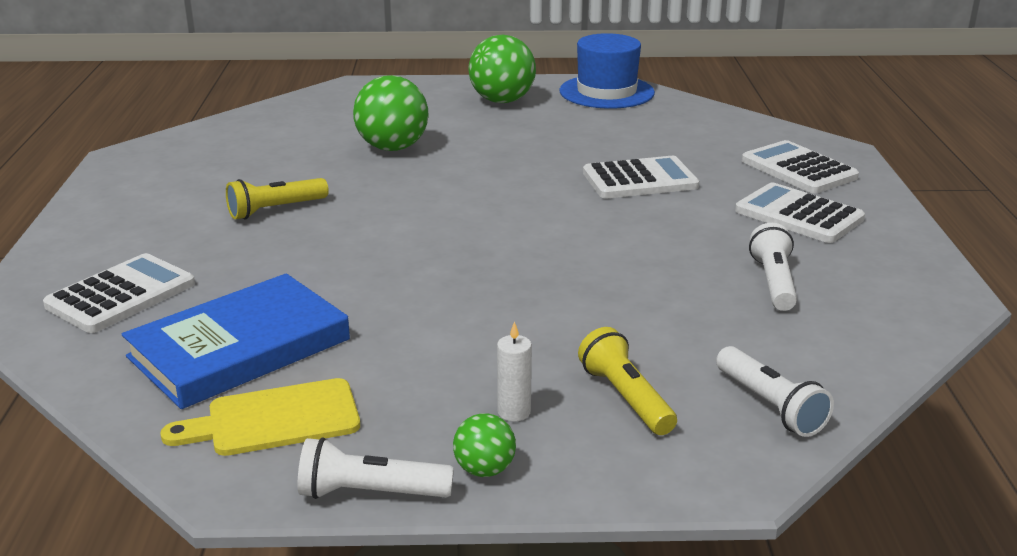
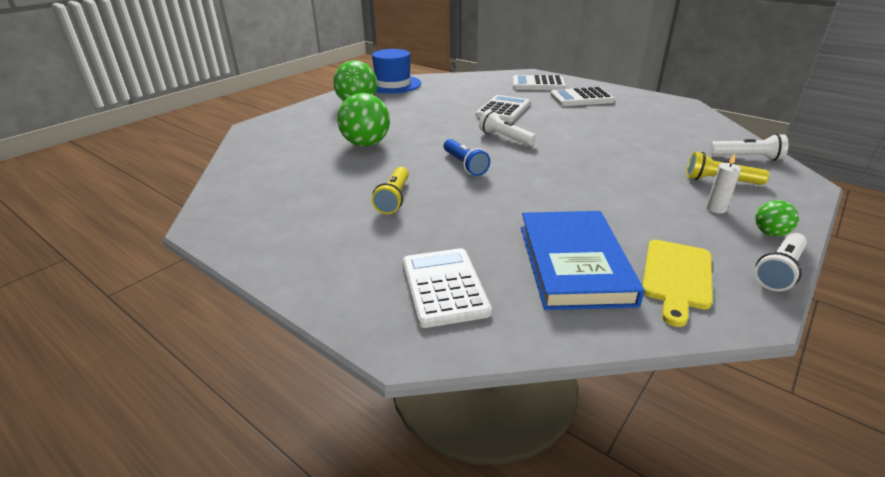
camera: 50 degrees left, 5 degrees up
white flashlight [749,223,797,311] -> white flashlight moved to [479,110,536,146]
none -> blue flashlight [444,139,490,176]

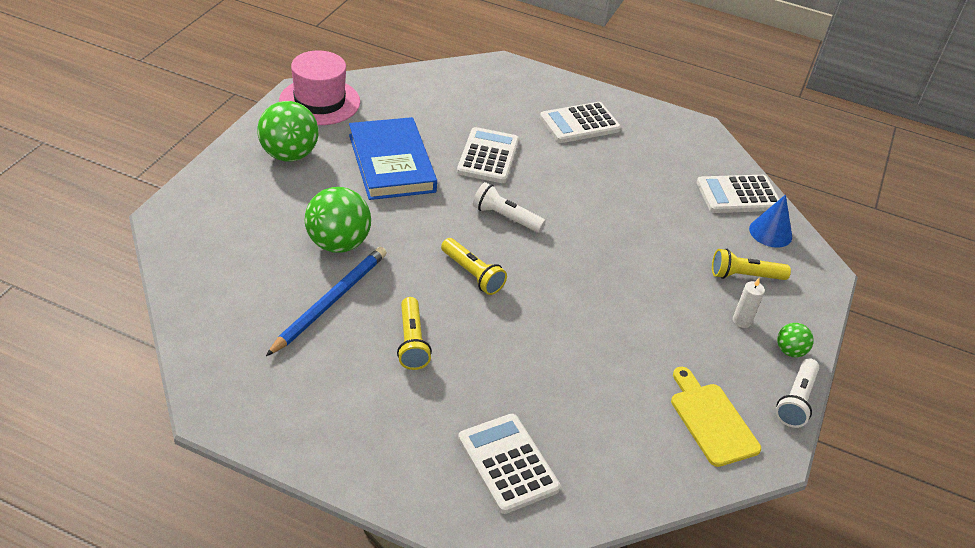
camera: 20 degrees left, 10 degrees up
blue hat [372,49,421,94] -> pink hat [279,50,360,125]
blue flashlight [444,139,490,176] -> yellow flashlight [441,238,507,295]
white calculator [513,75,566,90] -> white calculator moved to [696,175,779,213]
blue book [521,211,645,310] -> blue book moved to [349,117,437,200]
yellow cutting board [642,240,713,327] -> yellow cutting board turned 150 degrees clockwise [671,367,761,467]
white flashlight [710,134,788,161] -> blue cone [749,194,792,248]
none -> blue pencil [266,247,387,356]

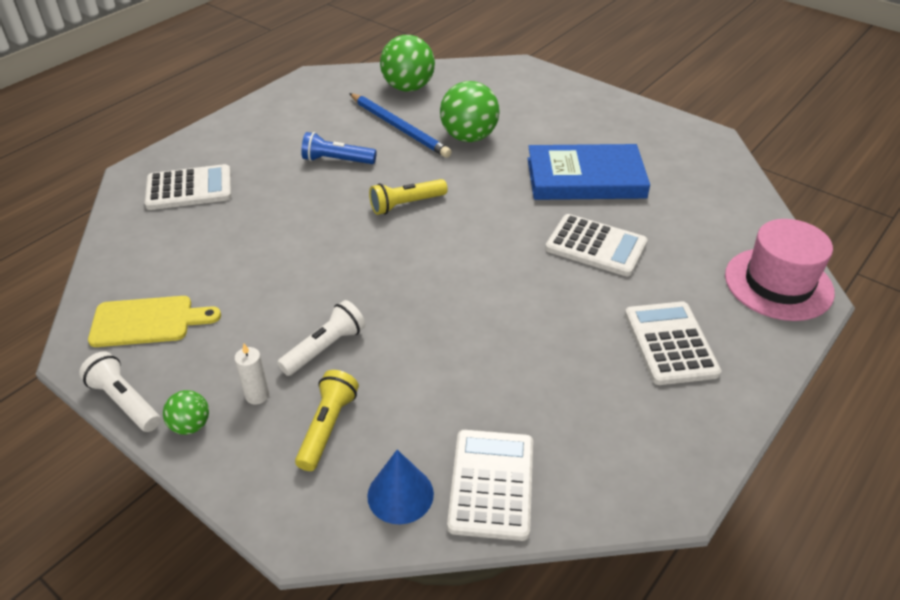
camera: 110 degrees right, 0 degrees up
green ball [257,101,318,162] -> green ball moved to [380,35,435,92]
pink hat [279,50,360,125] -> pink hat moved to [725,219,835,321]
yellow flashlight [397,297,432,370] -> blue flashlight [301,132,377,164]
white flashlight [473,182,546,233] -> white flashlight moved to [277,300,366,376]

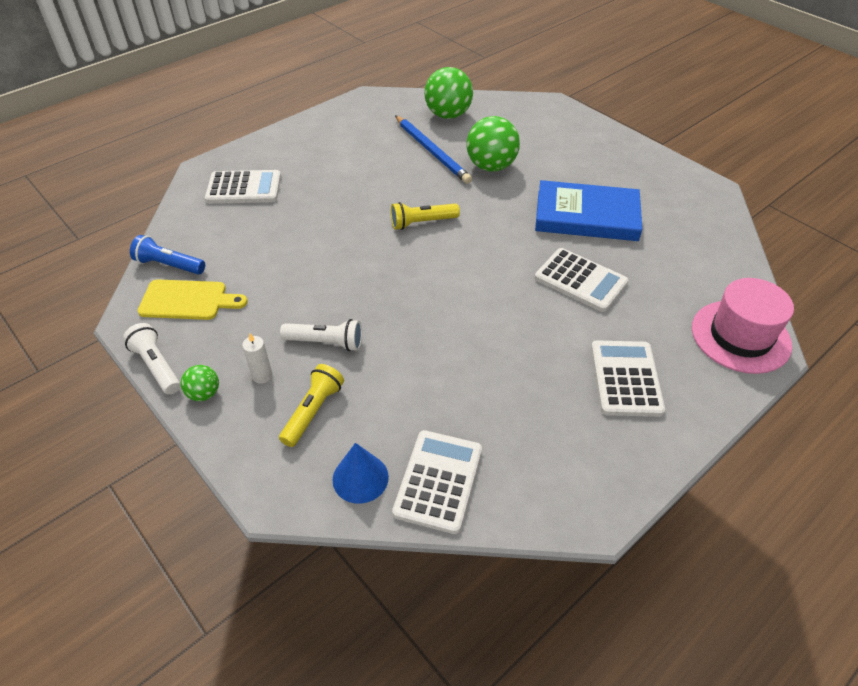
camera: 10 degrees right, 5 degrees up
white flashlight [277,300,366,376] -> white flashlight turned 45 degrees clockwise [280,319,362,351]
blue flashlight [301,132,377,164] -> blue flashlight moved to [130,235,205,275]

